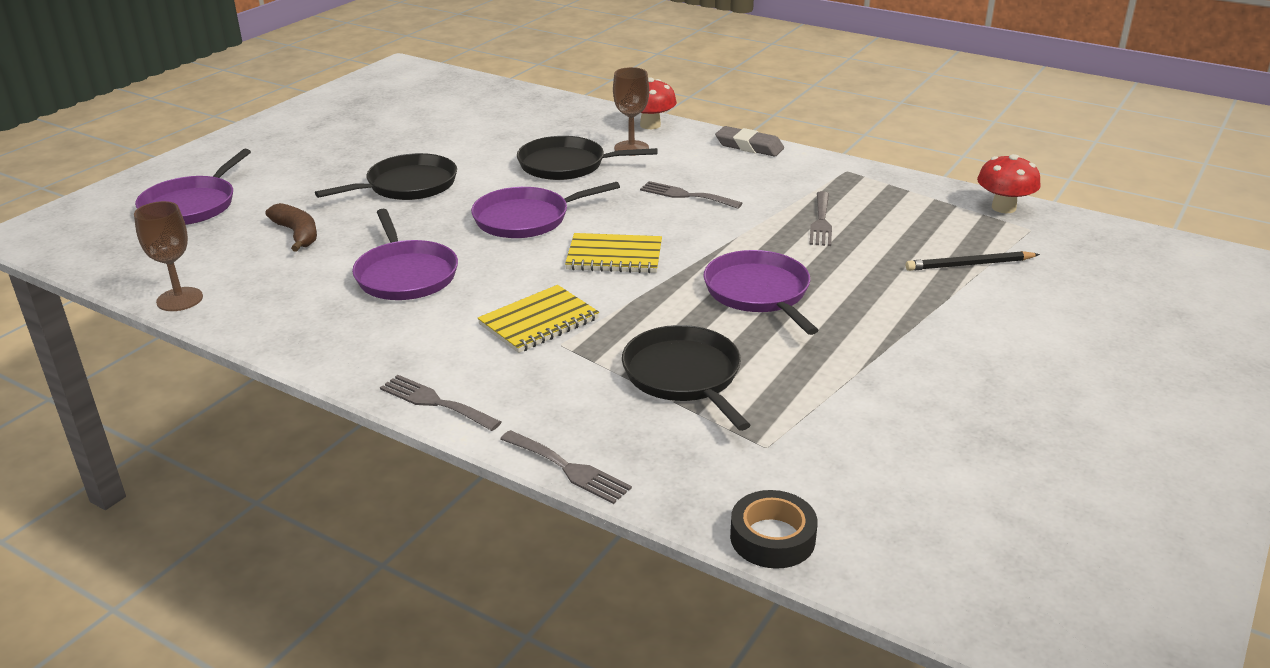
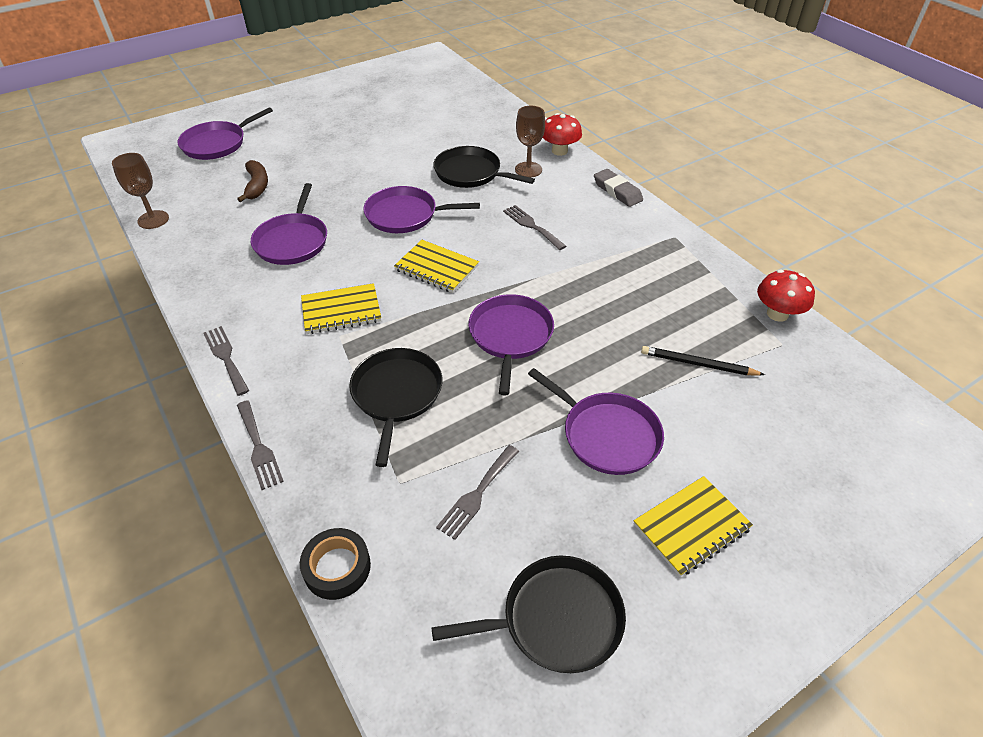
camera: 25 degrees right, 15 degrees up
black pan [315,153,457,200] -> black pan moved to [431,555,626,673]
grey fork [809,191,832,246] -> grey fork moved to [436,445,519,540]
none -> purple pan [528,368,664,475]
none -> yellow notebook [634,476,753,577]

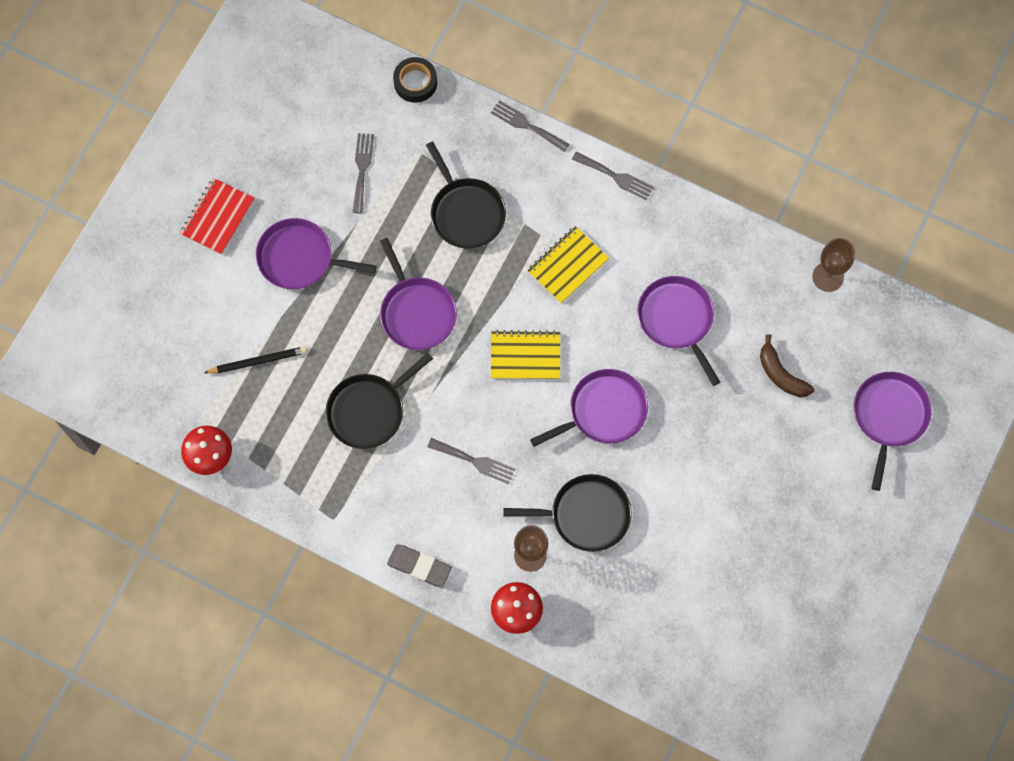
camera: 150 degrees right, 25 degrees up
black pan [431,555,626,673] -> black pan moved to [325,353,433,449]
yellow notebook [634,476,753,577] -> red notebook [180,178,255,255]

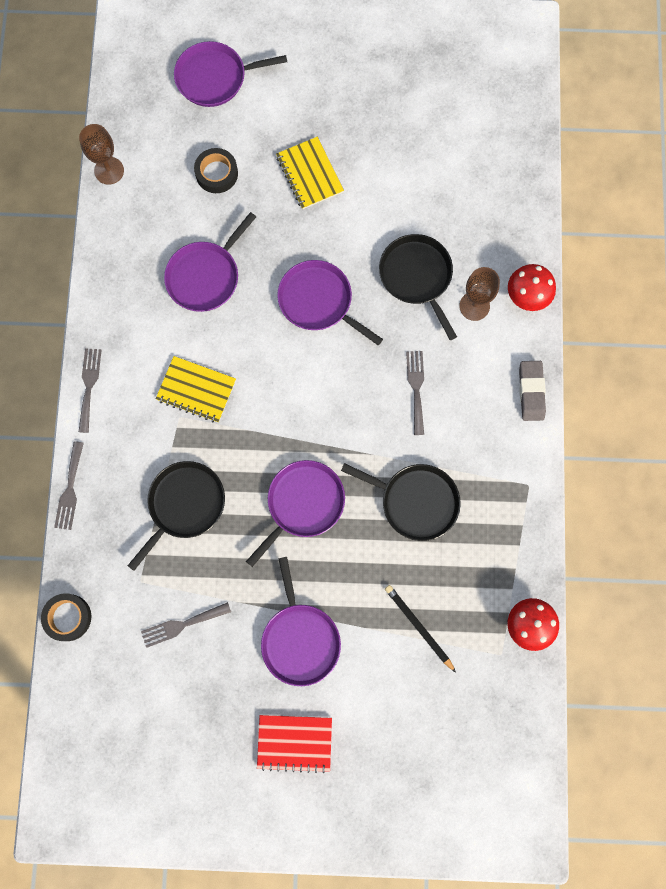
camera: 115 degrees left, 5 degrees up
yellow notebook [491,330,560,380] -> yellow notebook moved to [276,137,344,209]
brown banana [760,334,814,397] -> black tape [194,148,238,193]

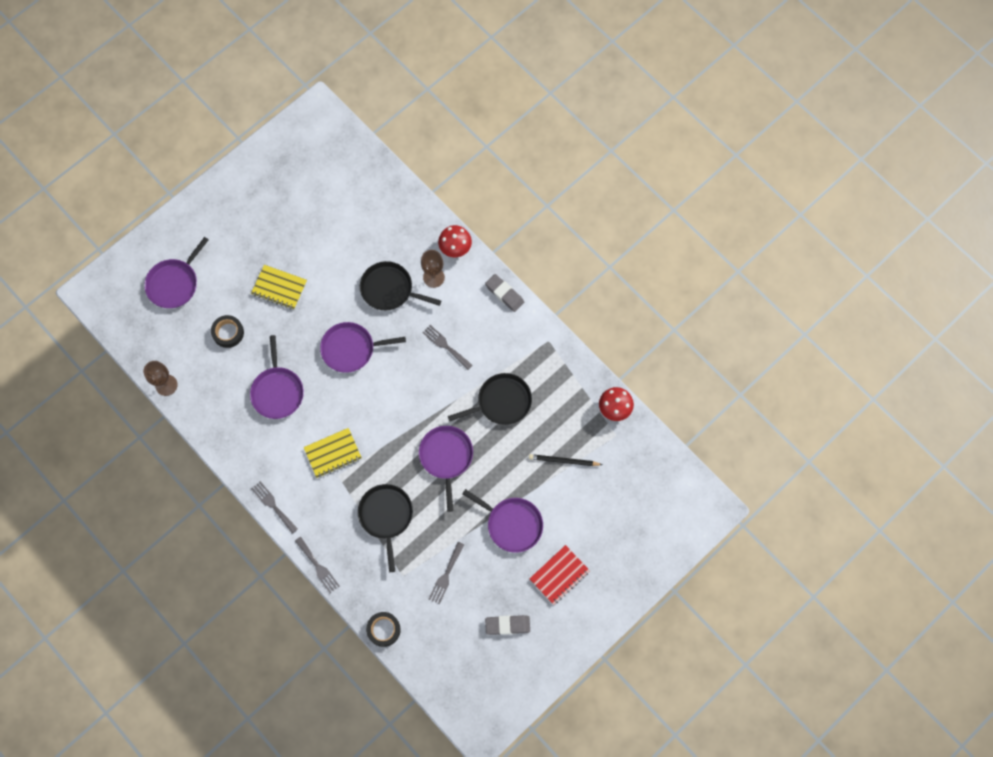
camera: 45 degrees left, 5 degrees down
none -> grey eraser [485,615,530,635]

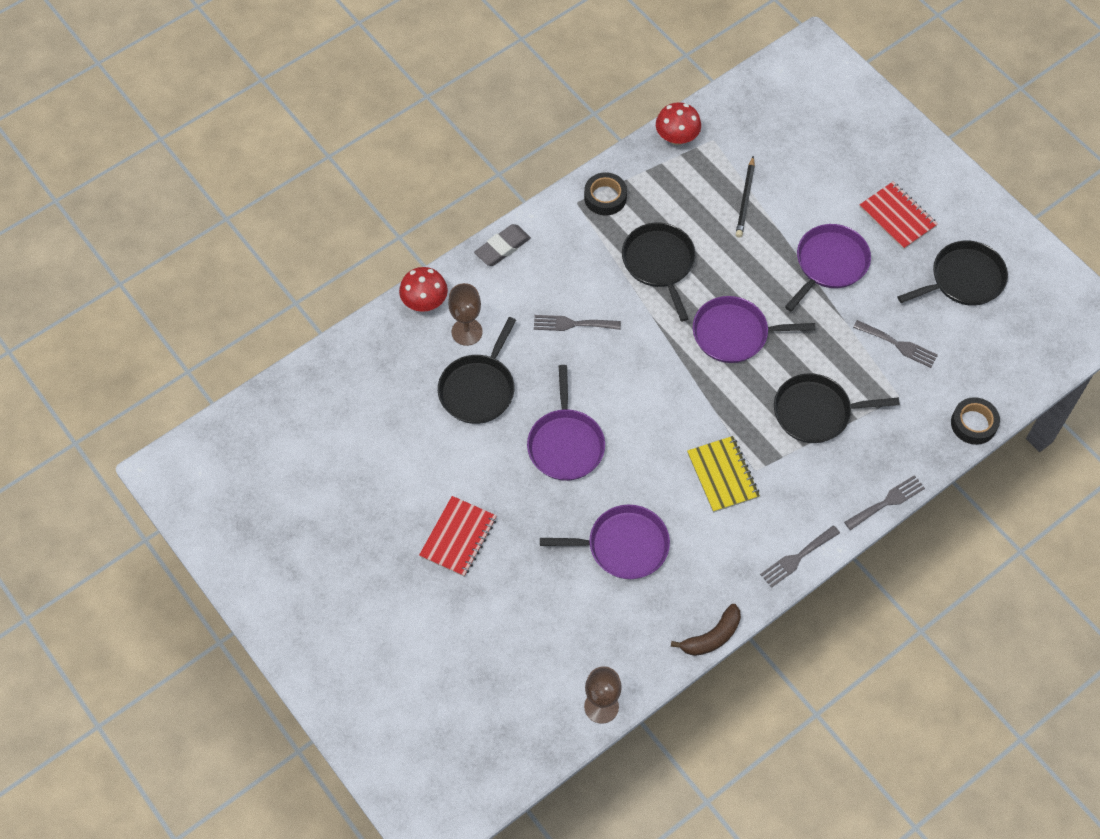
camera: 85 degrees left, 10 degrees down
purple pan [144,237,209,308] -> none
black tape [211,315,244,348] -> black tape moved to [584,173,627,215]
yellow notebook [251,265,307,310] -> red notebook [419,496,497,577]
grey fork [422,325,473,370] -> grey fork turned 45 degrees clockwise [534,315,621,331]
grey eraser [485,615,530,635] -> black pan [897,241,1008,306]
none -> brown banana [671,604,741,656]

